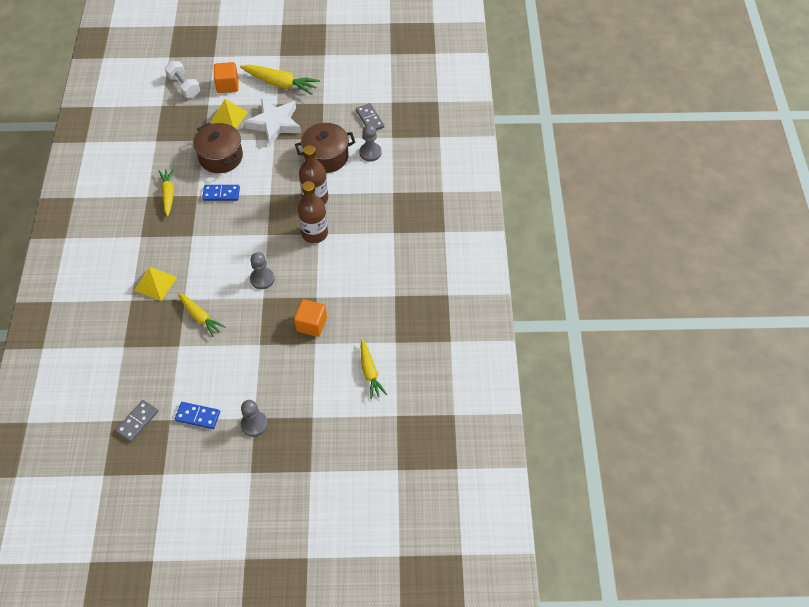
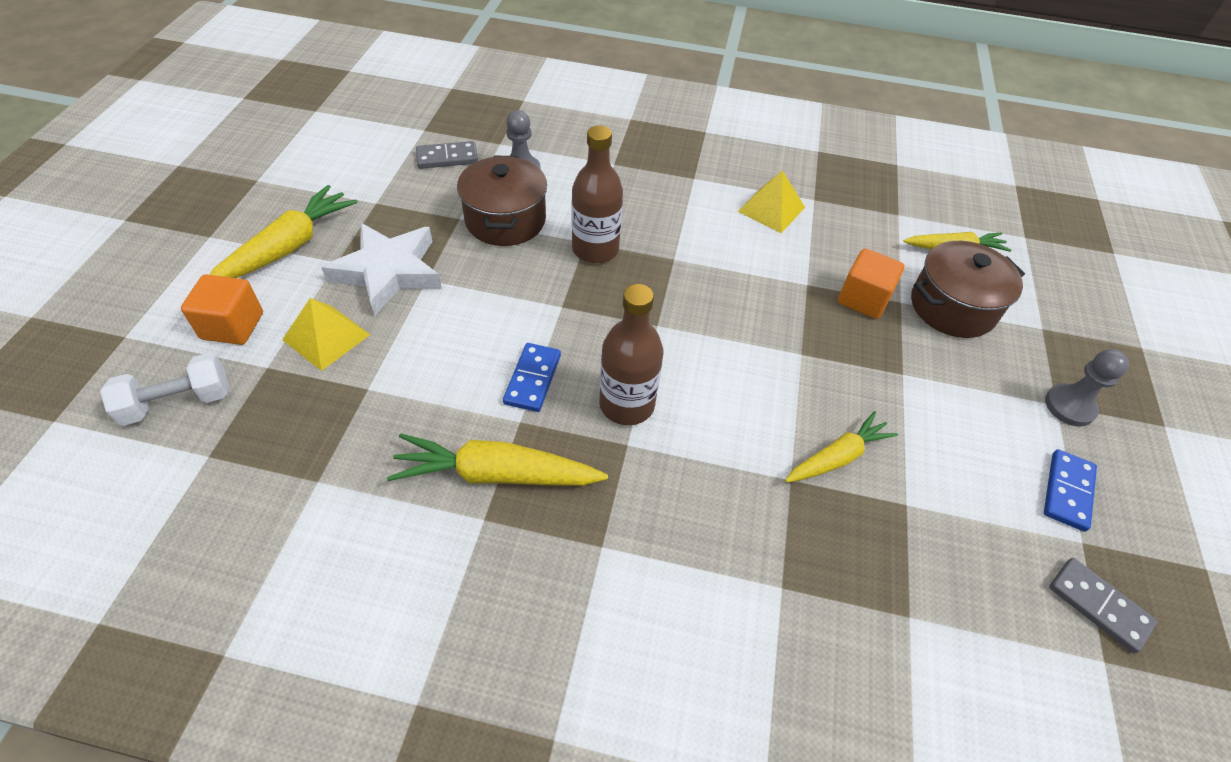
camera: 80 degrees left, 5 degrees down
yellow pyramid [134,267,177,301] -> yellow pyramid moved to [737,170,805,233]
yellow carrot [158,169,174,216] -> yellow carrot [387,433,608,486], size x1.51
brown pot [193,123,243,173] -> brown pot moved to [911,241,1025,338]
grey pawn [250,252,275,289] -> none
brown bottle [298,181,328,243] -> brown bottle moved to [599,284,663,425]

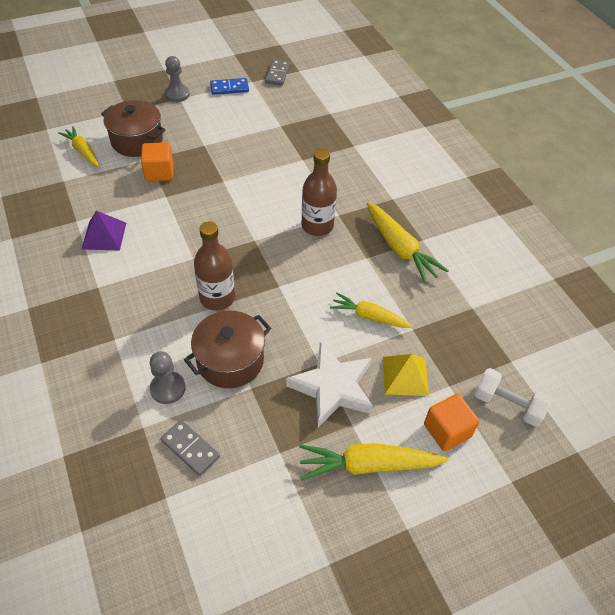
camera: 125 degrees left, 0 degrees up
blue domino [503,343,561,412] -> none
yellow pyramid [737,170,805,233] -> purple pyramid [81,211,126,250]
yellow carrot [785,411,898,483] -> yellow carrot moved to [330,293,413,328]

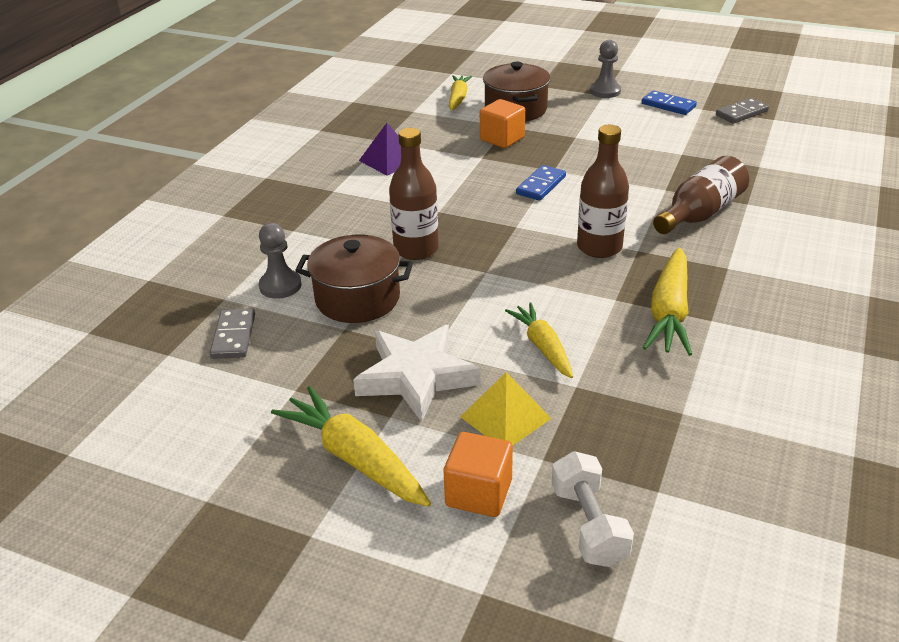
camera: 50 degrees right, 15 degrees down
none -> blue domino [516,165,566,201]
none -> brown bottle [653,155,749,234]

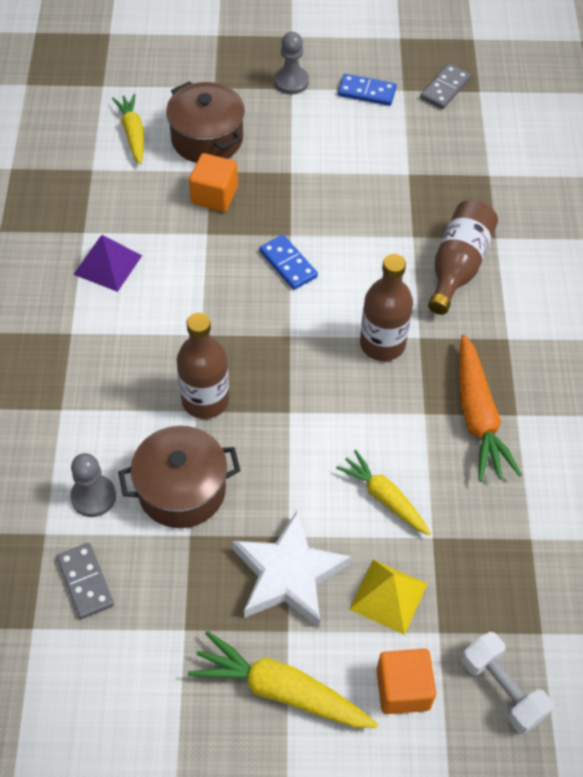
camera: 25 degrees left, 20 degrees up
blue domino [516,165,566,201] -> blue domino turned 45 degrees counterclockwise [259,235,318,290]
yellow carrot [643,248,692,356] -> orange carrot [459,334,522,482]

